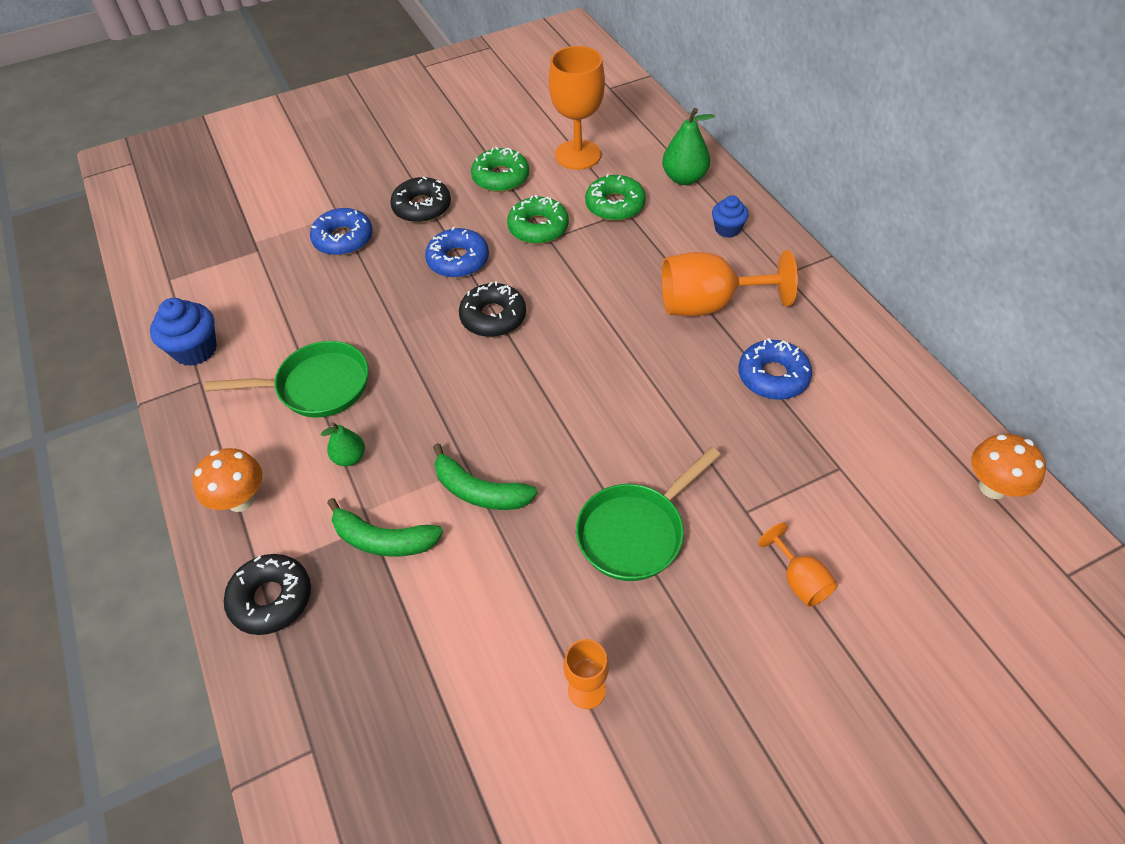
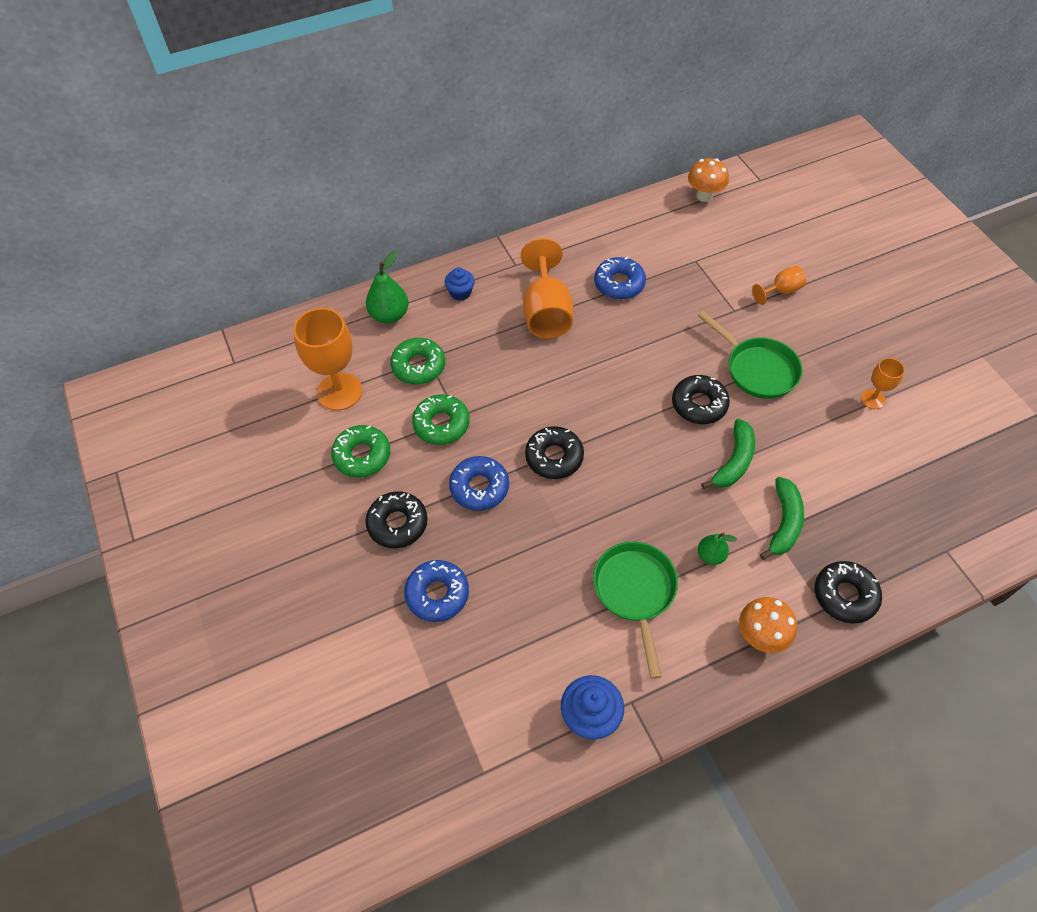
camera: 90 degrees left, 5 degrees up
none -> black donut [672,375,730,424]

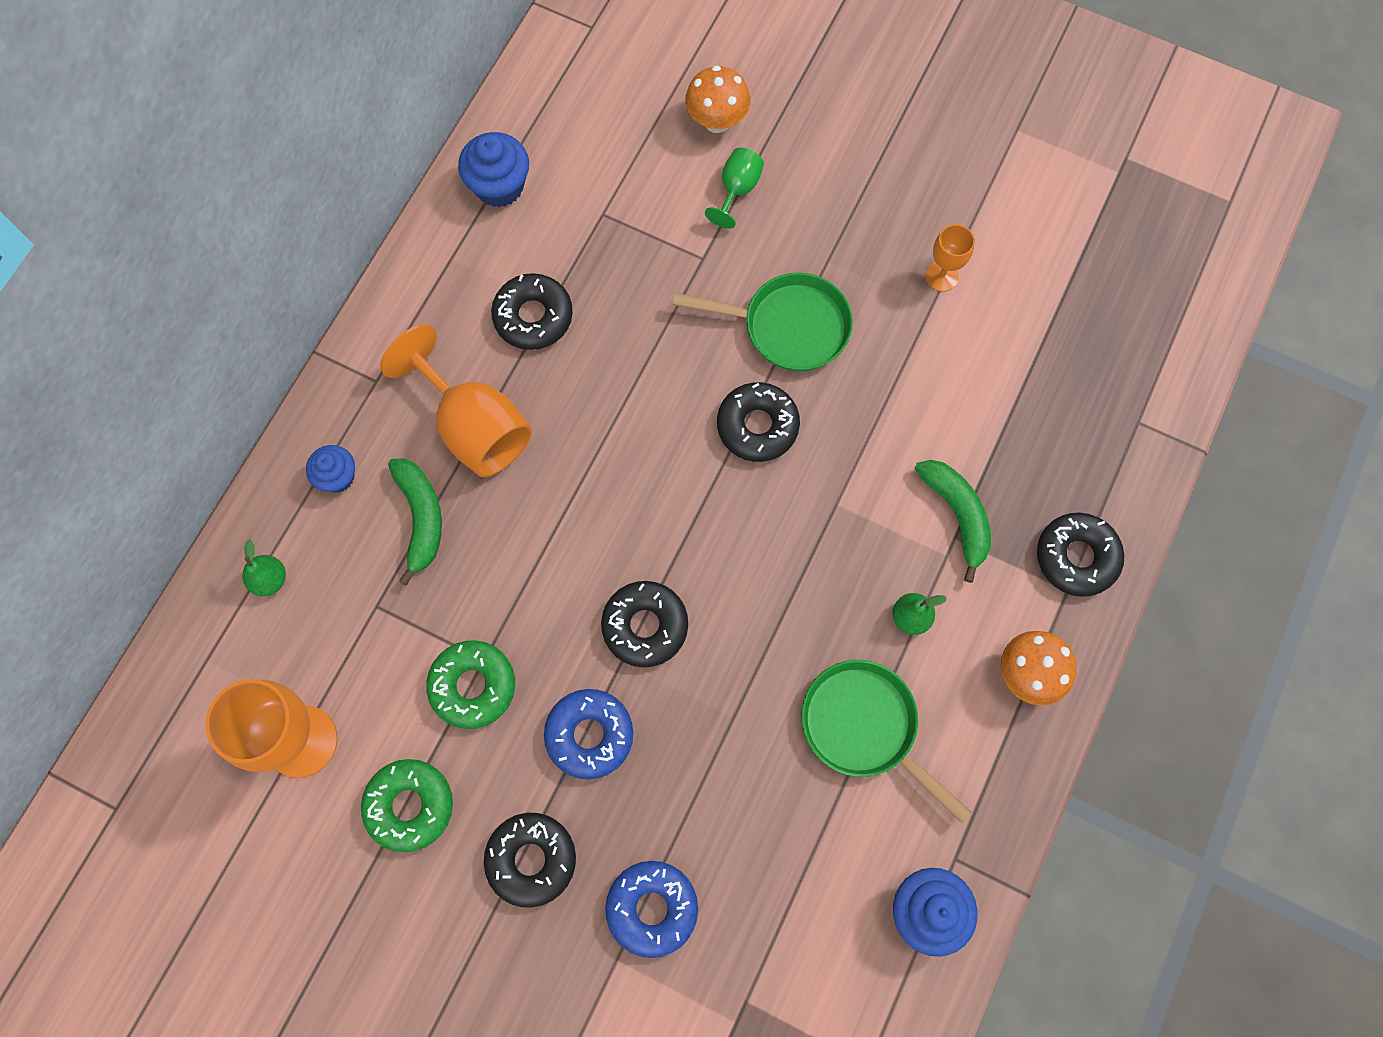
camera: 40 degrees left, 15 degrees up
green pear [366,251,409,324] -> green pear [242,539,286,596], size x0.61
green donut [390,338,445,384] -> none
blue donut [594,257,646,299] -> black donut [491,273,573,350]
orange mushroom [688,158,729,202] -> orange mushroom moved to [685,65,750,133]
green banana [701,419,755,489] -> green banana moved to [388,458,442,586]
orange goblet [752,266,806,305] -> green goblet [705,148,764,229]
none -> blue cupcake [458,132,529,207]

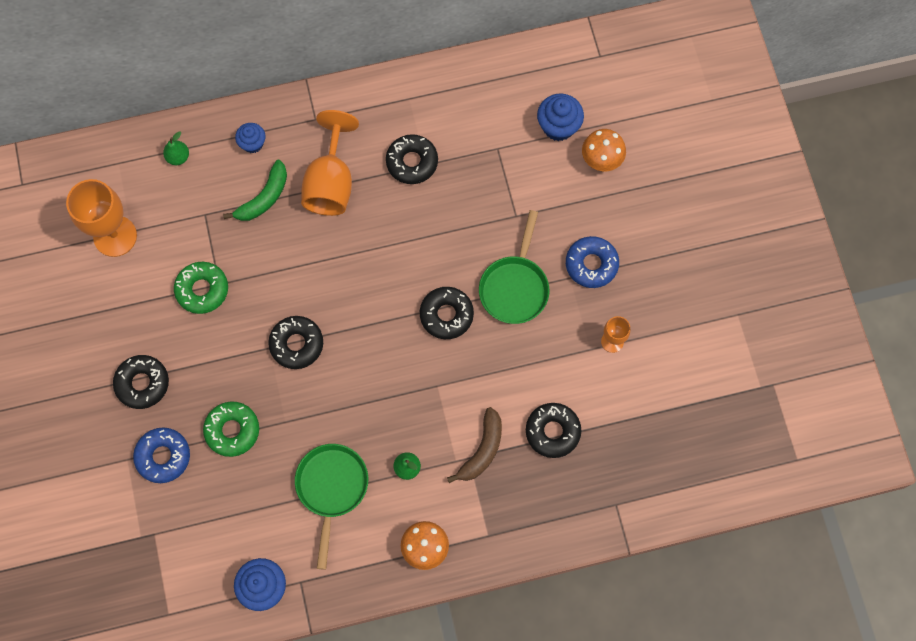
camera: 50 degrees right, 0 degrees up
green donut [361,759,453,852] -> green donut moved to [203,401,259,457]
blue cupcake [458,132,529,207] -> blue cupcake moved to [537,94,584,141]
blue donut [544,689,633,779] -> blue donut moved to [566,236,619,288]
green pan [672,272,853,371] -> green pan turned 45 degrees clockwise [479,210,549,324]
green goblet [705,148,764,229] -> none
green banana [915,460,991,583] -> brown banana [447,407,502,483]
black donut [1037,512,1124,597] -> black donut moved to [526,403,581,458]

